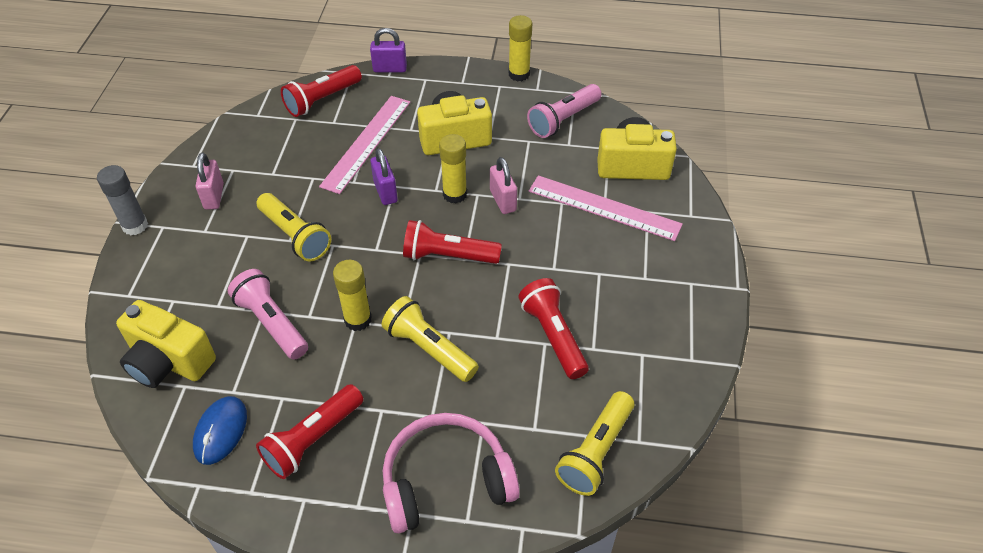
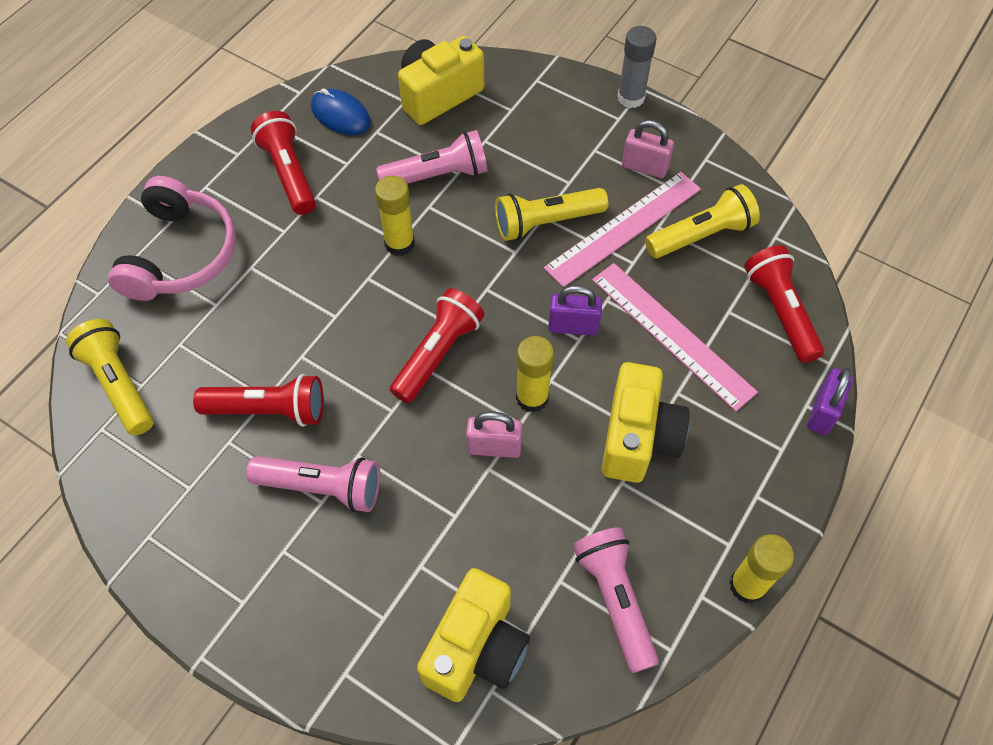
camera: 115 degrees right, 10 degrees up
yellow flashlight [382,296,479,382] -> yellow flashlight moved to [645,184,760,258]
pink ruler [529,175,683,241] -> pink ruler moved to [544,172,701,287]
none -> pink flashlight [246,456,380,512]

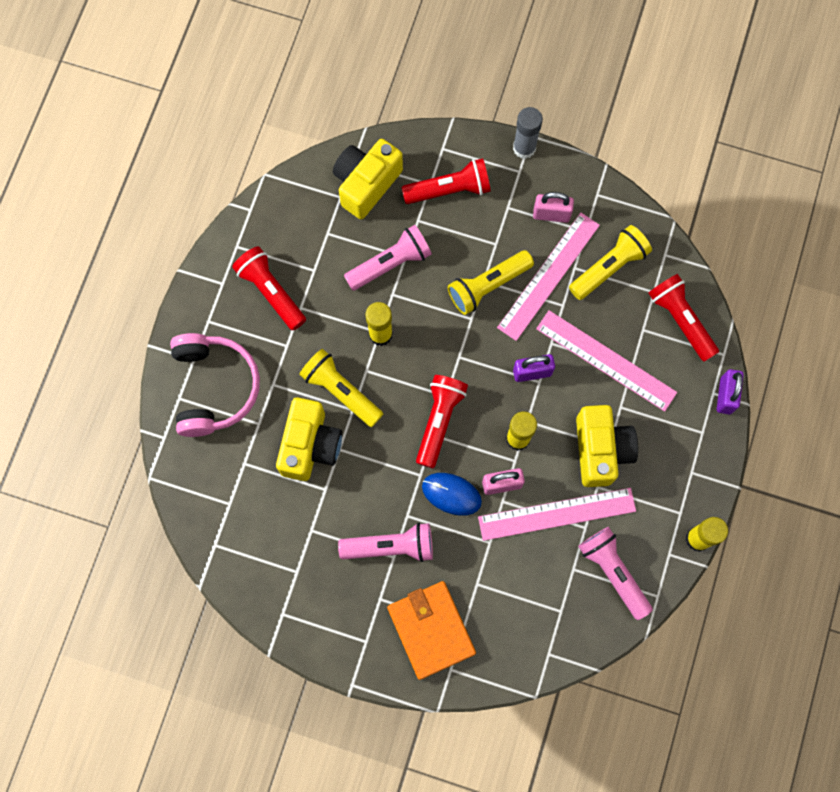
camera: 15 degrees left, 15 degrees up
yellow flashlight [66,319,154,436] -> yellow flashlight moved to [299,349,383,427]
red flashlight [193,374,324,427] -> red flashlight moved to [402,158,491,204]
blue mouse [311,88,371,135] -> blue mouse moved to [422,473,482,516]
yellow camera [417,568,530,702] -> yellow camera moved to [276,397,342,481]
none -> orange wallet [387,581,476,680]
none -> pink ruler [478,488,636,541]

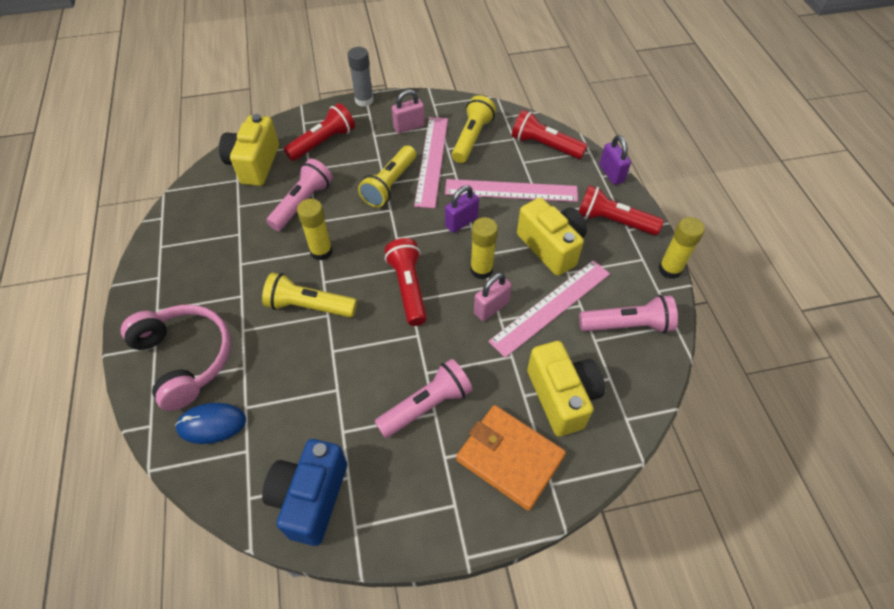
camera: 30 degrees left, 20 degrees down
red flashlight [232,246,306,330] -> red flashlight moved to [579,185,664,235]
yellow camera [276,397,342,481] -> yellow camera moved to [527,341,605,437]
blue mouse [422,473,482,516] -> blue mouse moved to [175,403,246,444]
pink flashlight [578,527,653,620] -> pink flashlight turned 150 degrees clockwise [579,295,678,333]
none -> blue camera [262,439,347,546]

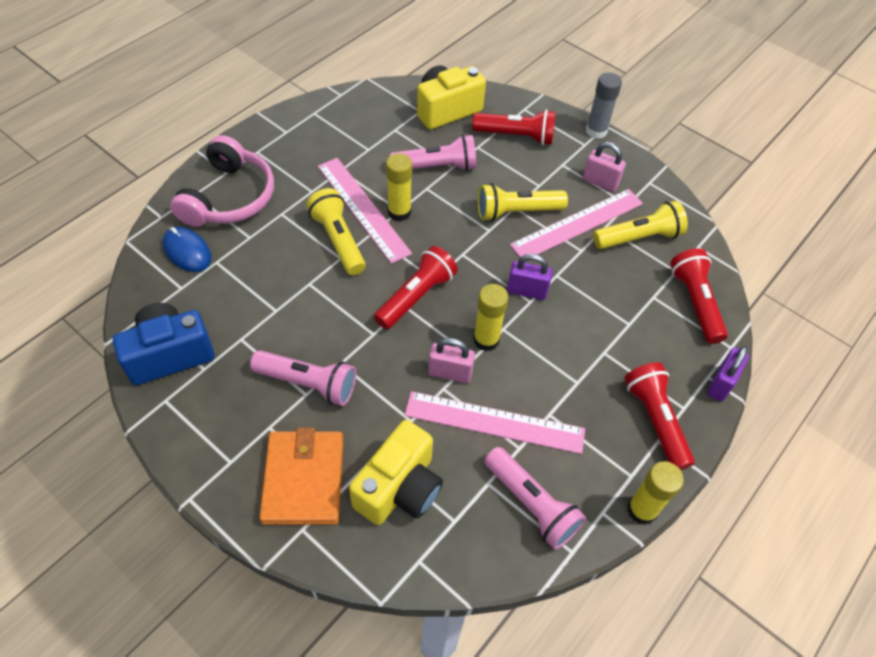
camera: 50 degrees right, 0 degrees up
pink ruler [445,179,578,202] -> pink ruler moved to [318,158,412,264]
yellow camera [517,198,587,276] -> none

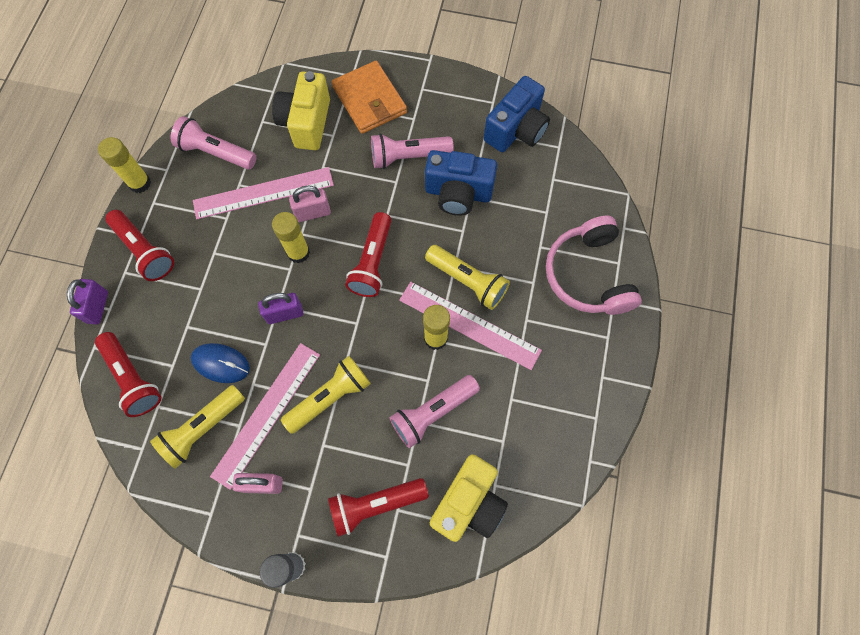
camera: 155 degrees right, 15 degrees up
blue mouse [162,227,211,272] -> blue mouse moved to [191,343,250,383]
none -> blue camera [425,150,497,216]

